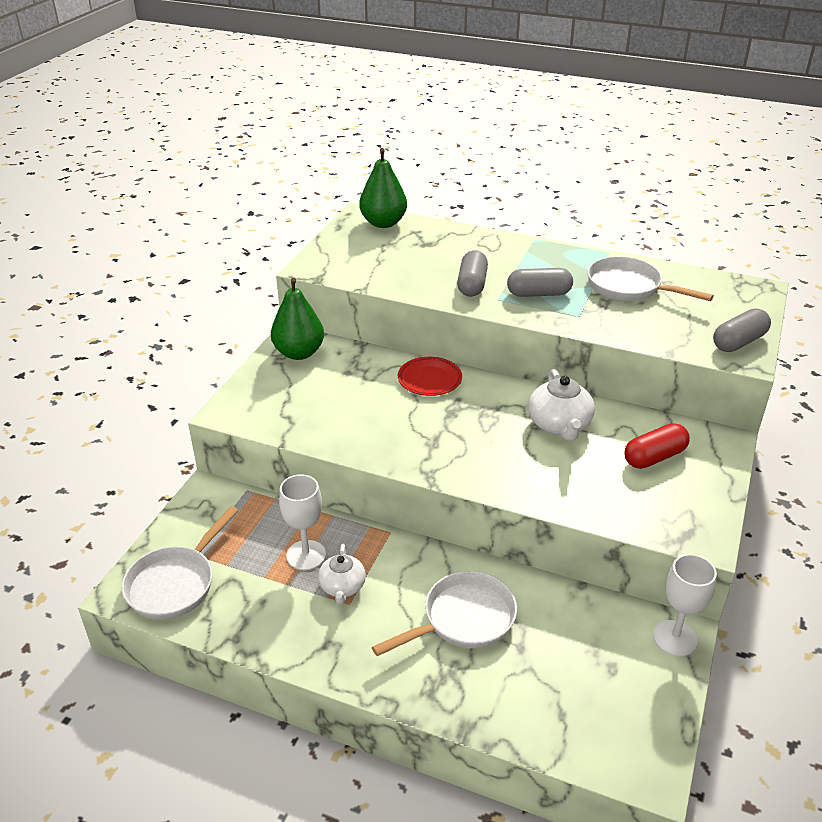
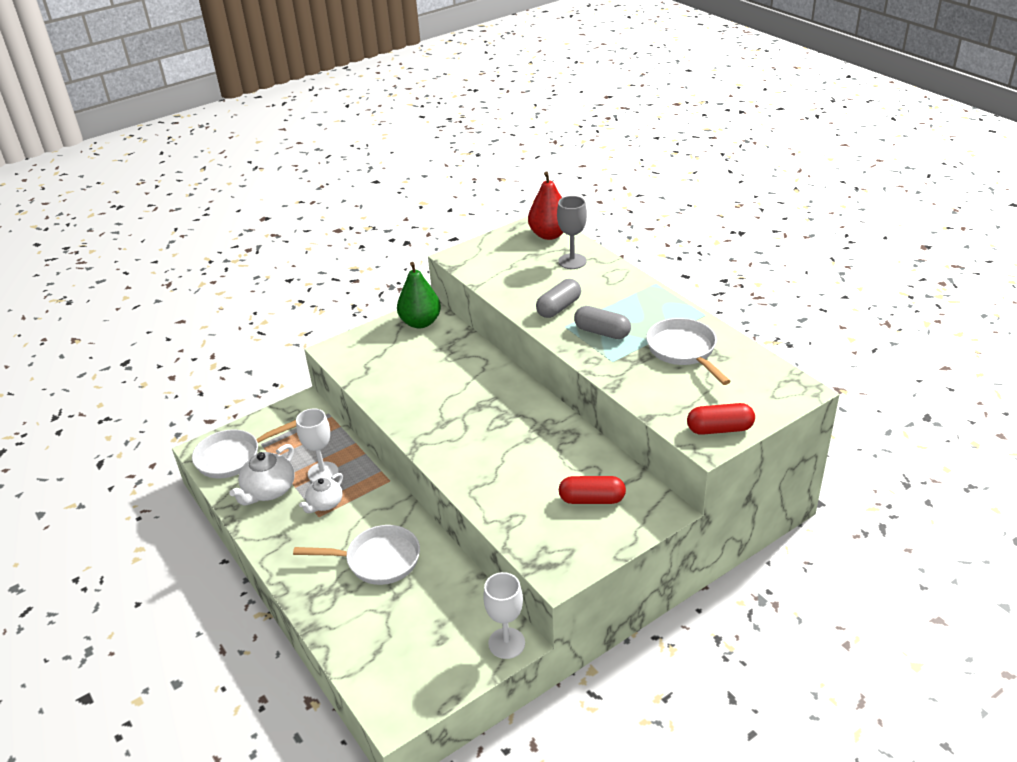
camera: 35 degrees right, 0 degrees up
green pear [359,148,407,228] -> red pear [528,172,564,240]
red plate [398,357,462,396] -> none
white teapot [528,369,595,441] -> white teapot moved to [230,444,295,505]
grey capsule [713,309,771,352] -> red capsule [687,403,755,435]
none -> grey goblet [557,196,587,269]

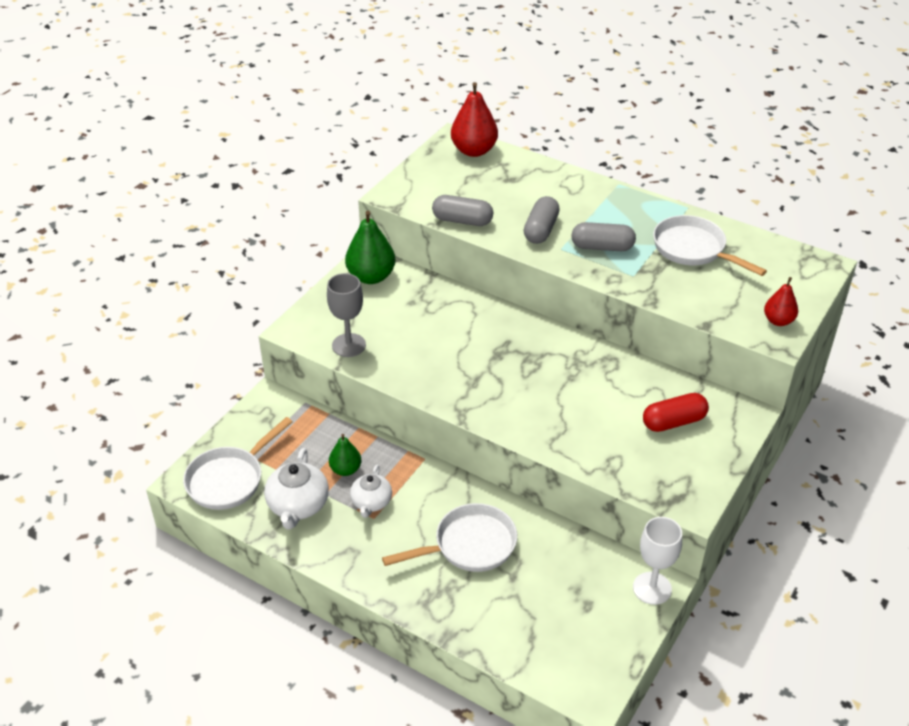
camera: 25 degrees left, 5 degrees up
white goblet [296,408,339,482] -> green pear [329,434,361,476]
grey goblet [557,196,587,269] -> grey goblet moved to [327,273,366,357]
red capsule [687,403,755,435] -> red pear [764,277,798,326]
none -> grey capsule [432,195,493,226]

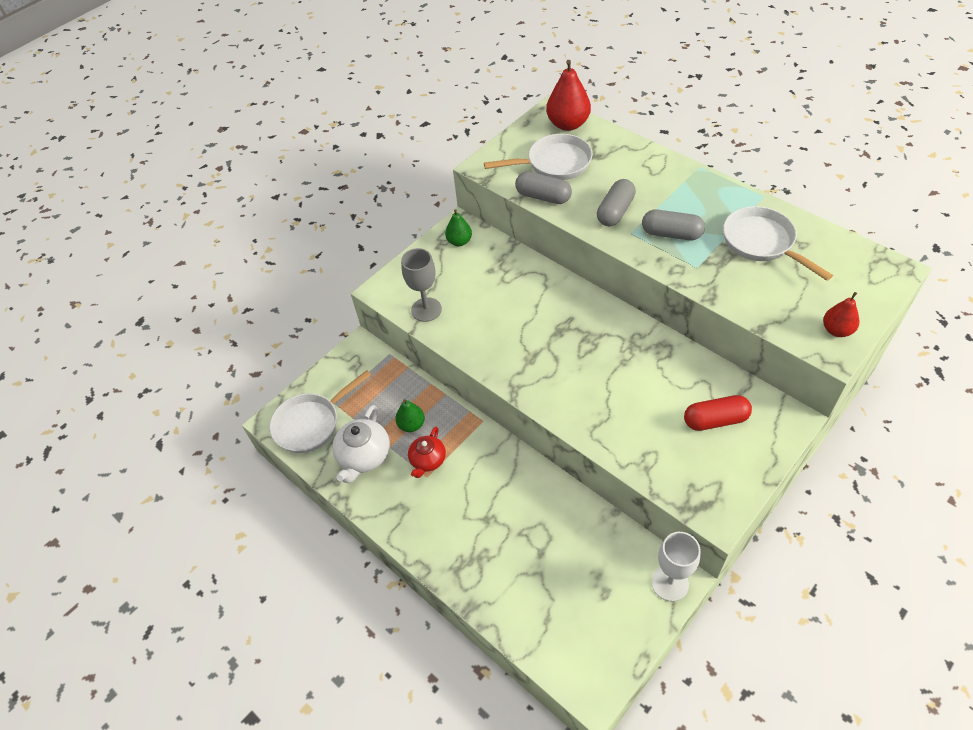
camera: 15 degrees right, 10 degrees up
green pear [345,211,395,284] -> green pear [445,209,472,246], size x0.59
white teapot [350,464,392,518] -> red teapot [408,427,446,478]
white pan [382,503,517,572] -> white pan moved to [484,134,592,180]

